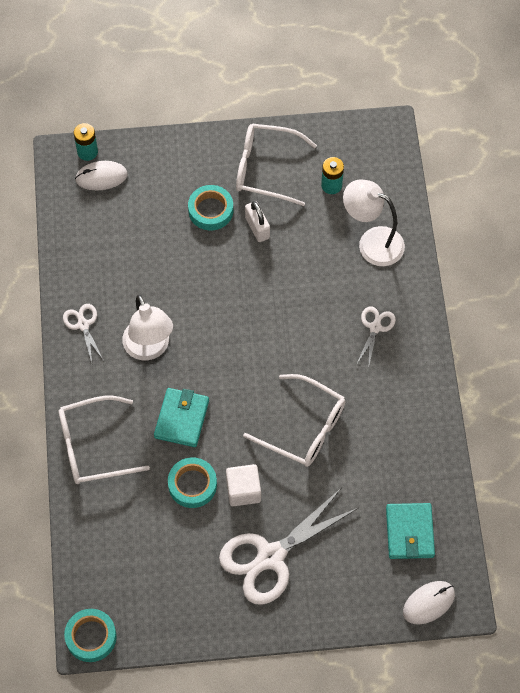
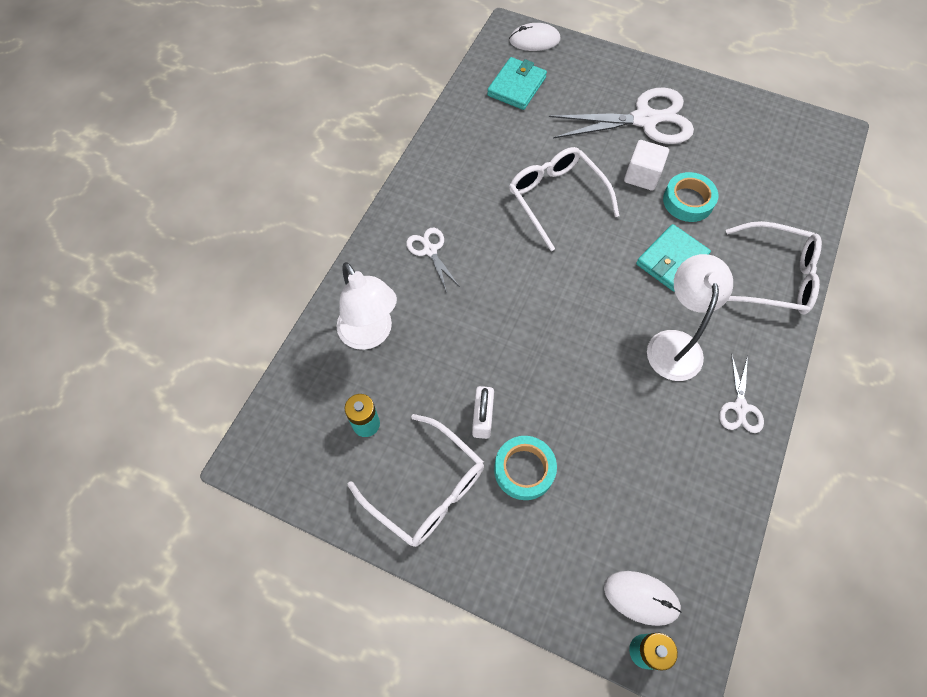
camera: 150 degrees left, 0 degrees up
turquoise tape [64,609,117,662] -> none
white scissors [356,306,396,369] -> white scissors turned 105 degrees clockwise [406,228,460,292]

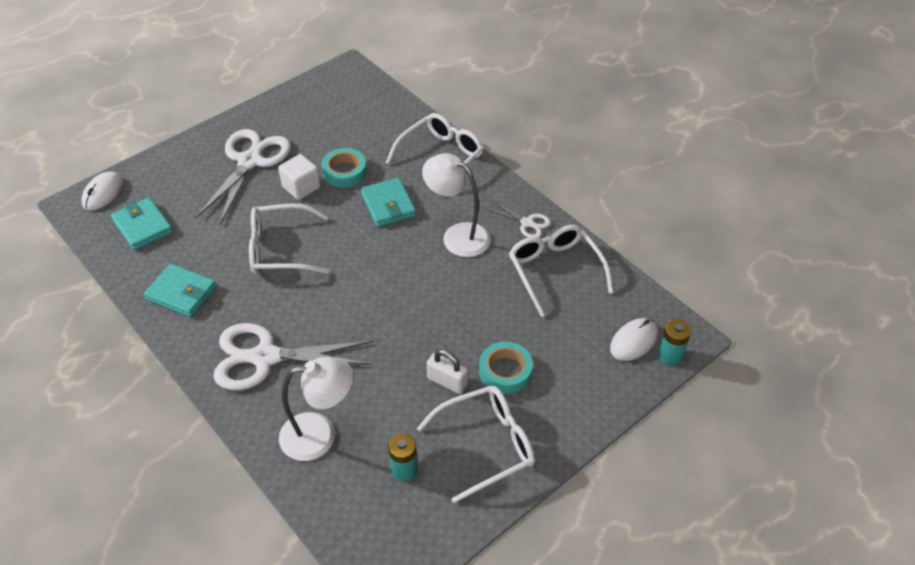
camera: 65 degrees left, 15 degrees down
white scissors [406,228,460,292] -> white scissors [213,323,373,390], size x2.06
none -> turquoise wallet [144,264,217,317]
none -> white glasses [509,225,614,317]

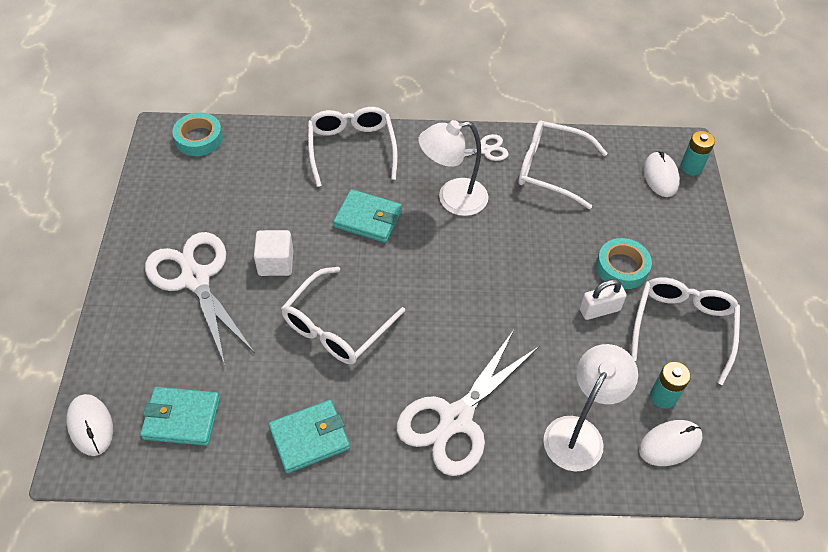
camera: 50 degrees left, 5 degrees up
turquoise tape [321,148,367,188] -> turquoise tape moved to [172,112,223,156]
none -> white mouse [639,420,702,466]

